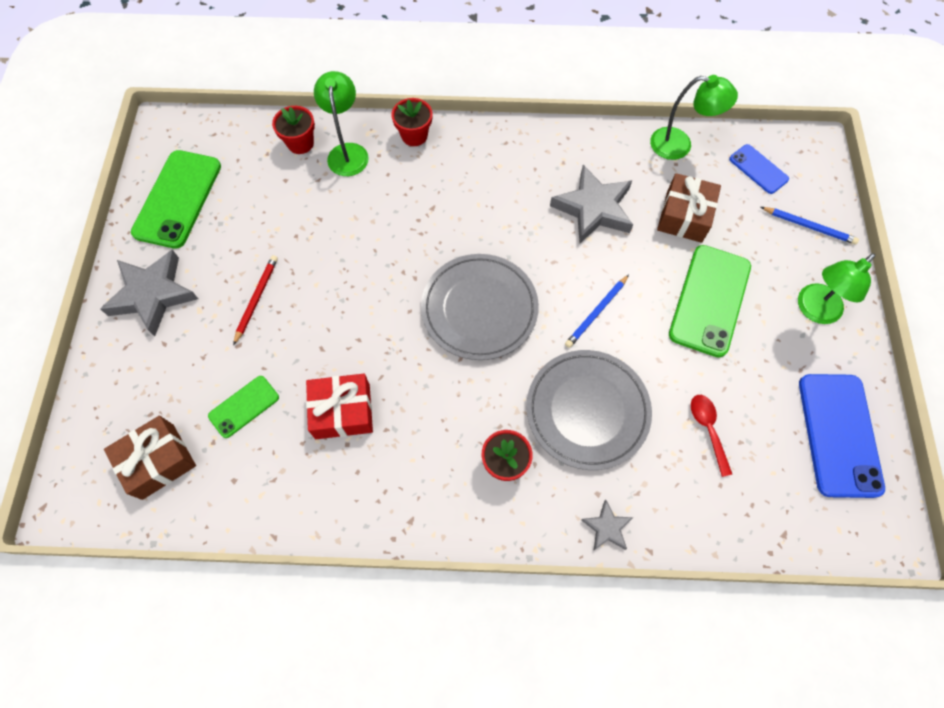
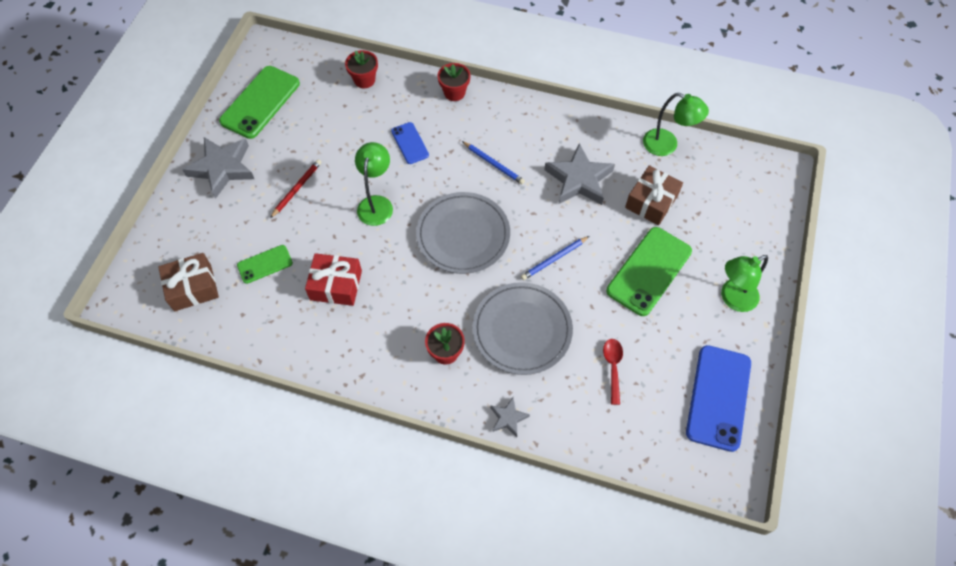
camera: 15 degrees right, 5 degrees down
green lamp [314,71,369,176] -> green lamp moved to [355,142,393,226]
blue phone [729,144,789,194] -> blue phone moved to [391,122,429,164]
blue pencil [761,207,859,244] -> blue pencil moved to [462,141,525,185]

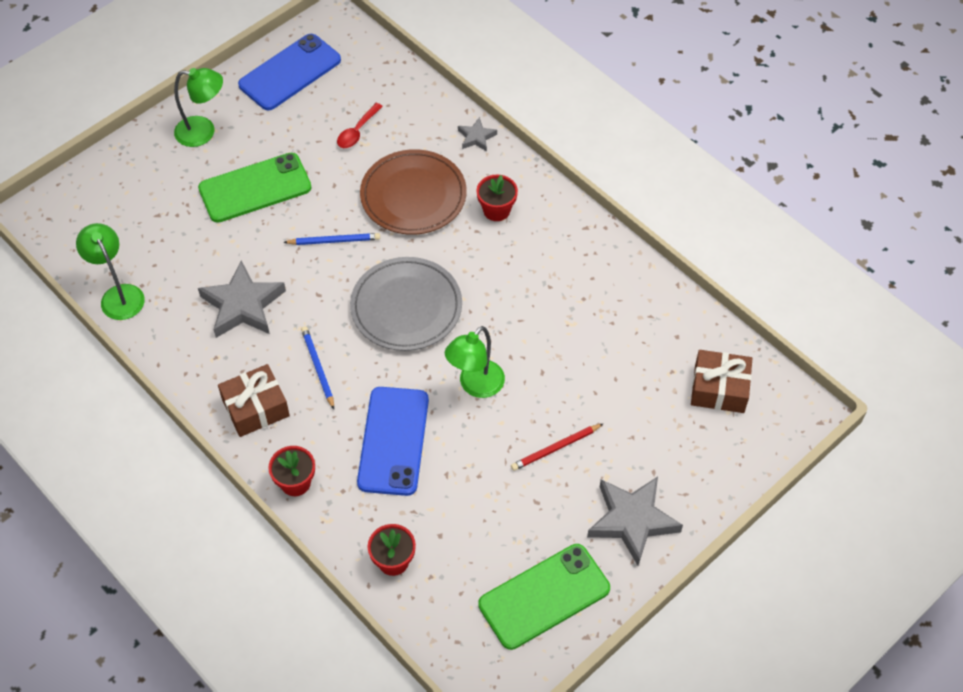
camera: 150 degrees left, 5 degrees down
green phone [237,245,293,284] -> none
red gift [305,253,362,306] -> none
blue phone [391,122,429,164] -> blue phone [357,387,429,496], size x1.85
grey plate [473,282,573,375] -> brown plate [360,149,467,235]
brown gift [625,165,683,225] -> brown gift moved to [218,364,290,437]

